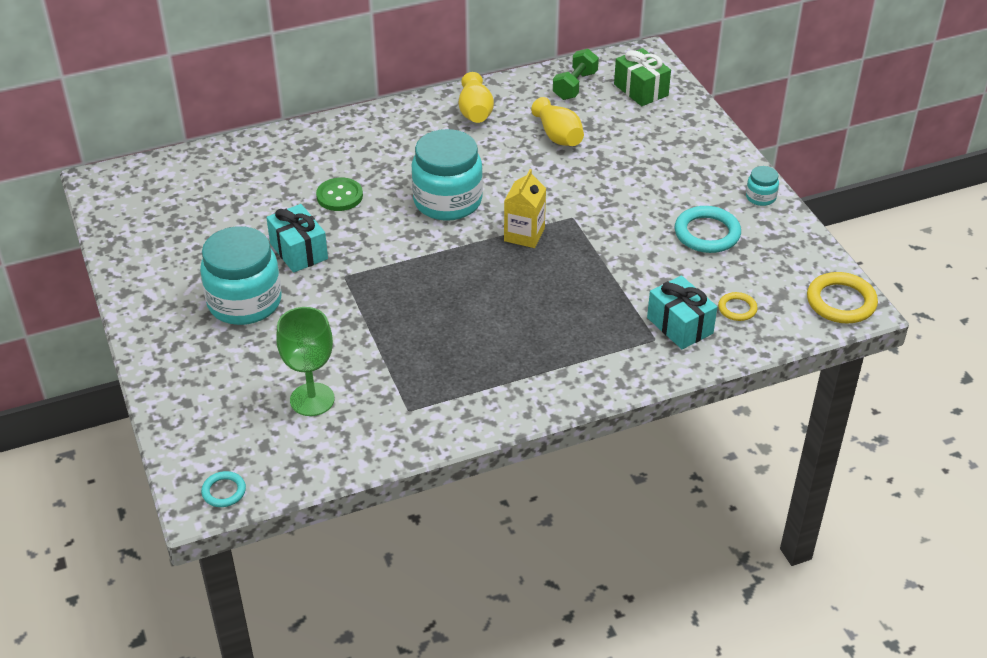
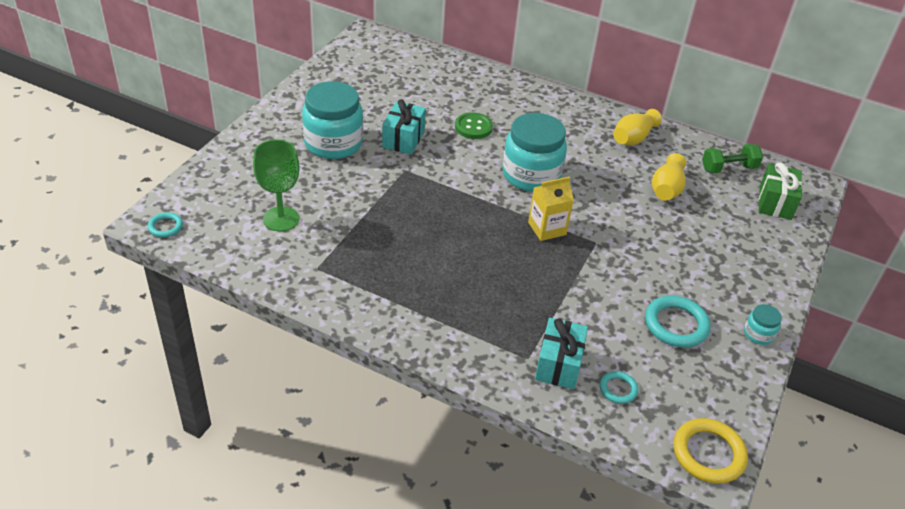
camera: 45 degrees right, 0 degrees up
yellow ring [718,292,758,321] -> turquoise ring [600,371,638,404]

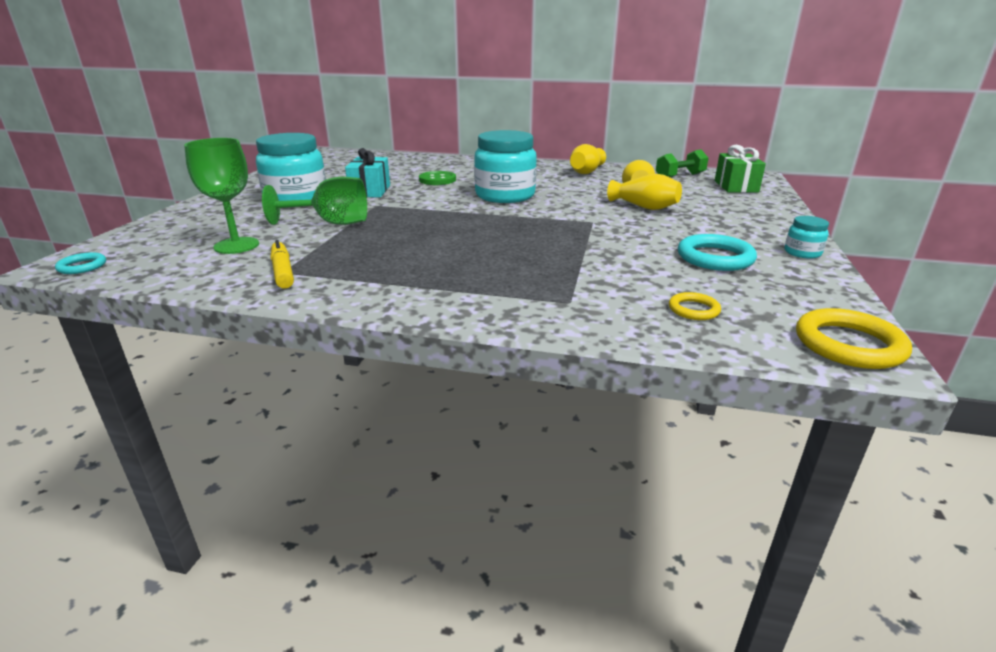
camera: 10 degrees left, 15 degrees down
yellow carton [528,177,574,241] -> none
turquoise gift [535,318,588,389] -> none
turquoise ring [600,371,638,404] -> yellow ring [669,292,721,320]
none -> green goblet [262,177,367,225]
none -> yellow marker [271,240,294,288]
none -> yellow vase [607,174,682,210]

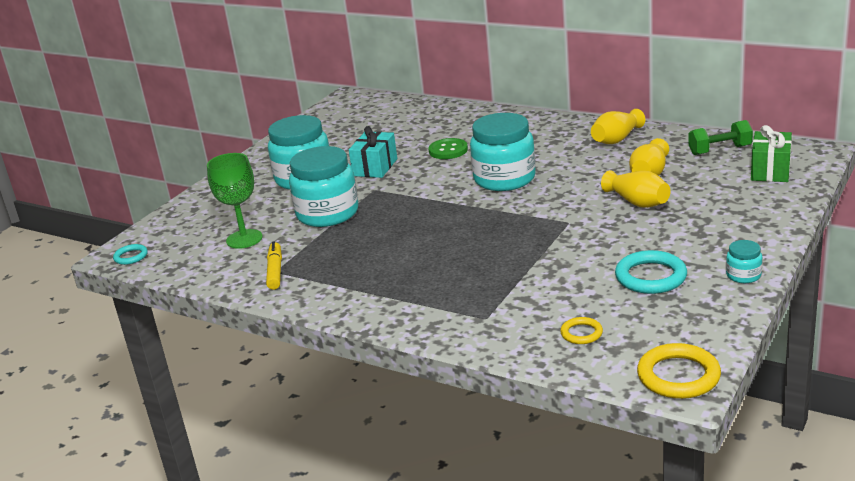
camera: 20 degrees right, 0 degrees up
green goblet [262,177,367,225] -> turquoise jar [289,146,358,227]

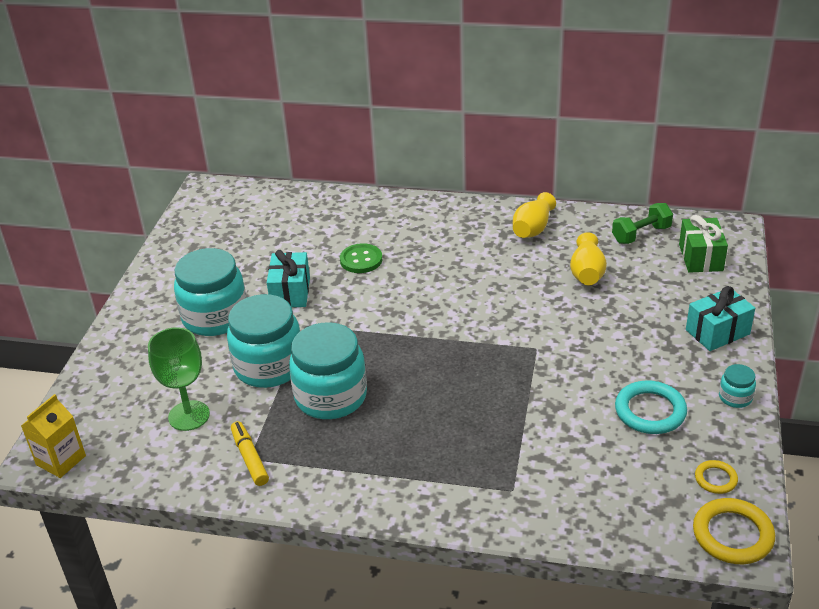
camera: 20 degrees left, 10 degrees up
turquoise ring [113,244,148,265] -> yellow carton [21,394,86,478]
turquoise jar [470,113,536,191] -> turquoise jar moved to [289,322,367,419]
yellow ring [560,317,603,344] -> yellow ring moved to [695,460,738,494]
yellow vase [601,170,670,208] -> none
none -> turquoise gift [686,286,755,351]

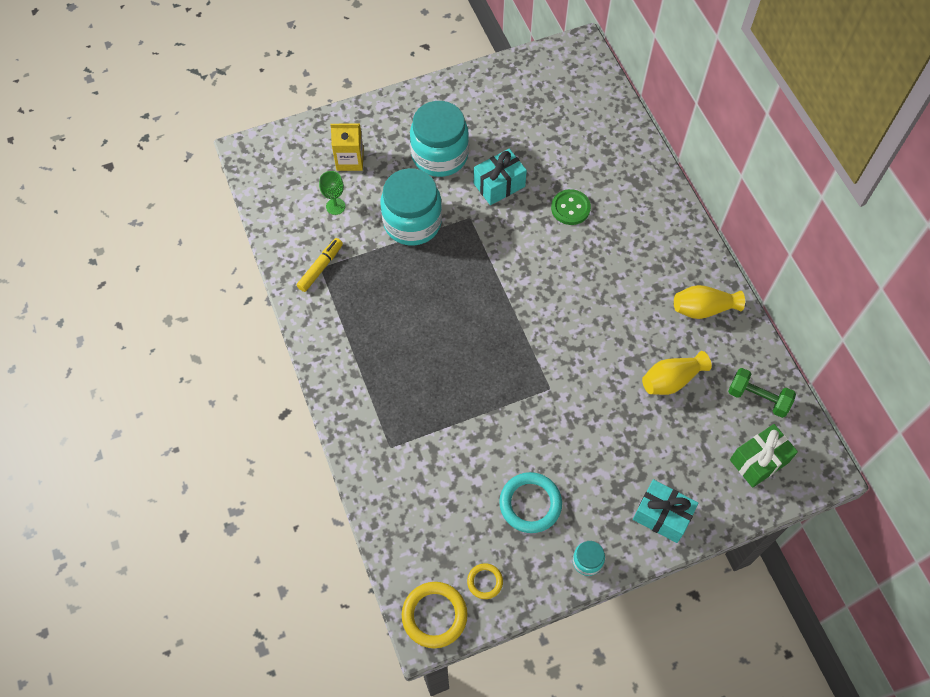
camera: 55 degrees right, 25 degrees up
yellow carton [21,394,86,478] -> yellow carton moved to [330,124,364,171]
green goblet [148,327,210,431] -> green goblet [319,171,345,215], size x0.60
turquoise jar [289,322,367,419] -> none

